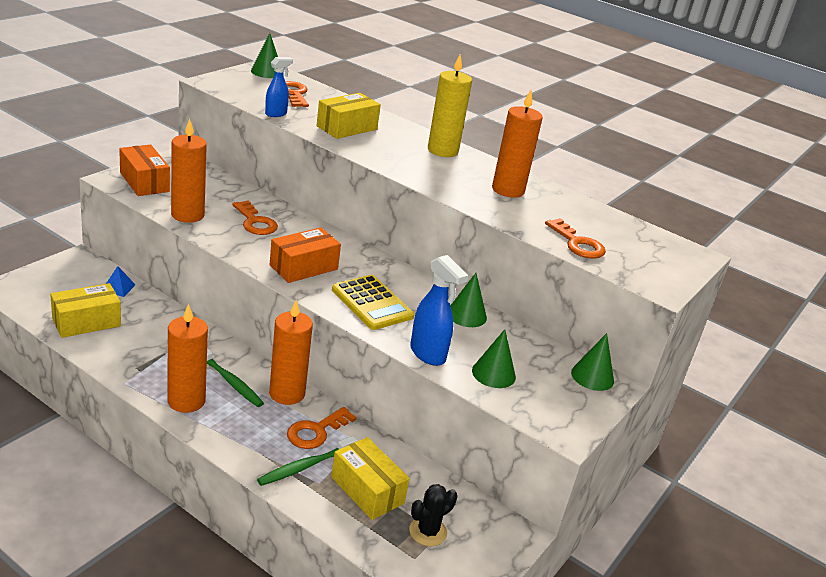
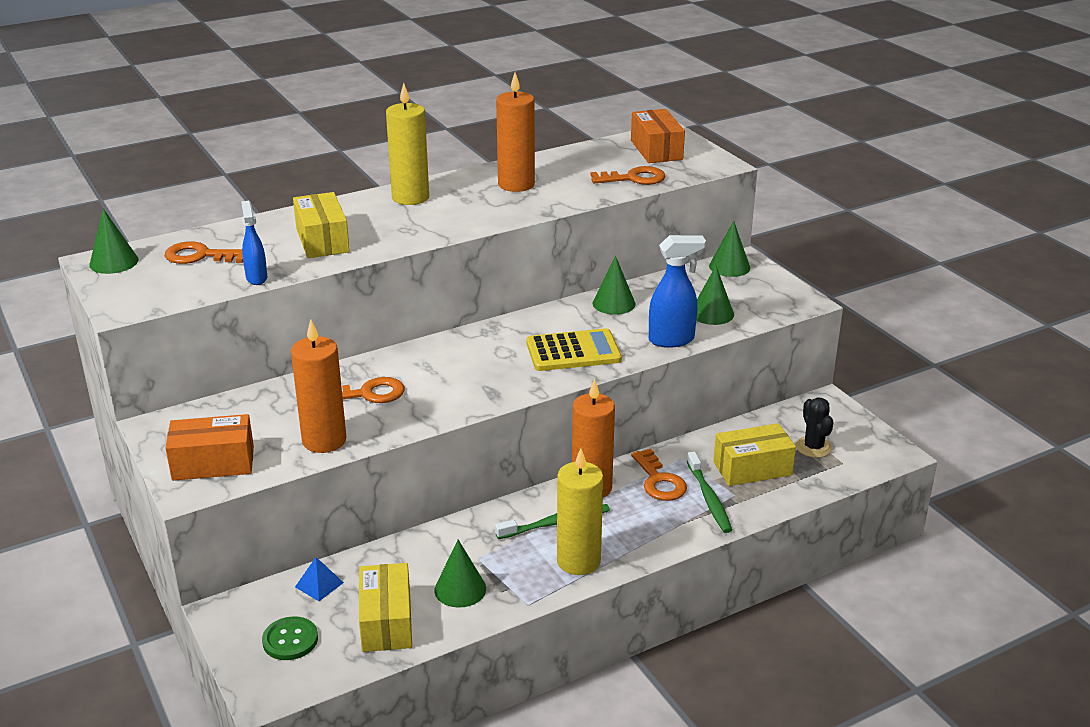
camera: 60 degrees left, 0 degrees up
orange candle [167,304,208,413] -> yellow candle [557,448,603,575]
orange box [270,227,341,283] -> orange box moved to [631,109,685,163]
none -> green button [262,616,318,660]
none -> green cone [434,540,486,608]

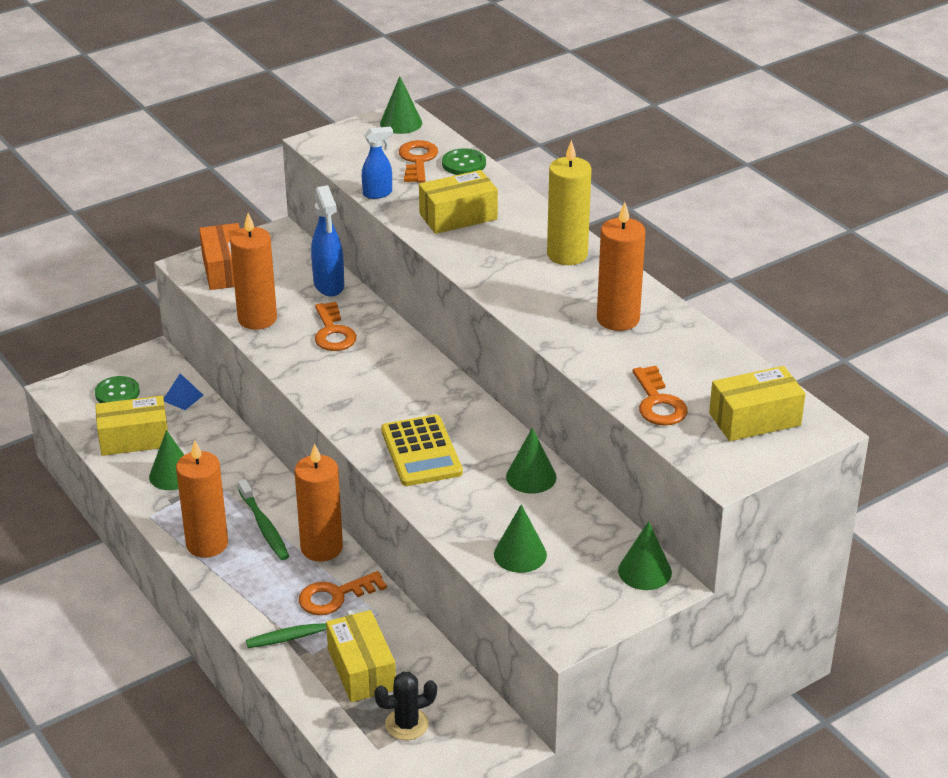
camera: 85 degrees right, 5 degrees up
yellow candle [557,448,603,575] -> orange candle [176,440,228,558]
orange box [631,109,685,163] -> yellow box [709,366,806,441]
blue spray bottle [649,235,706,348] -> blue spray bottle moved to [311,185,344,296]
none -> green button [442,148,486,175]

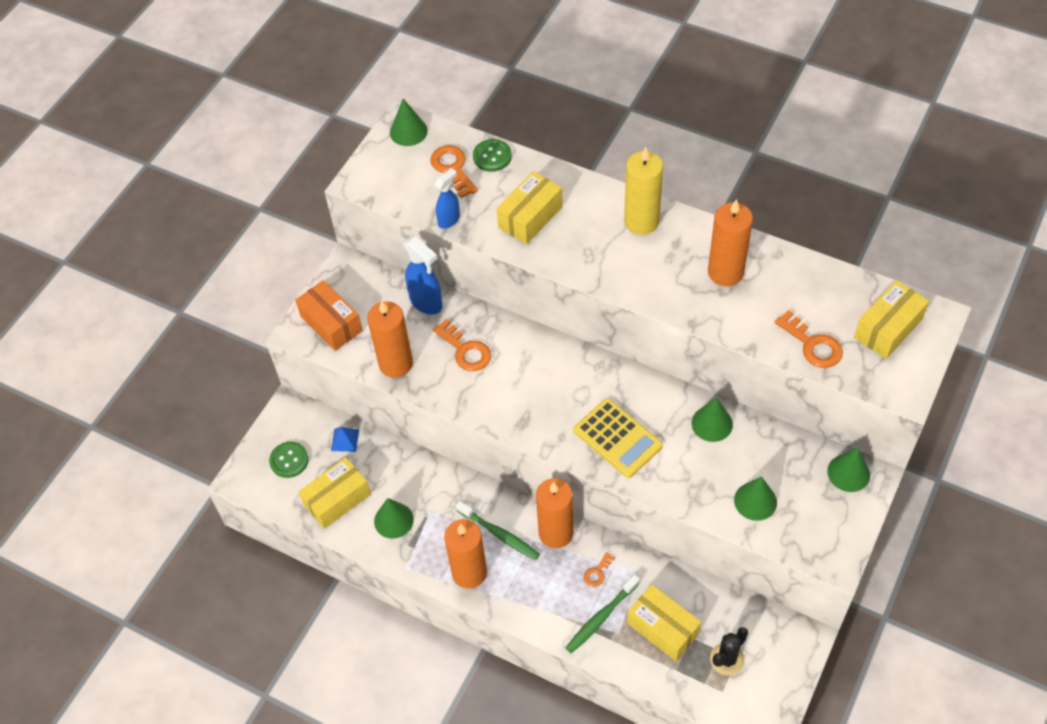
camera: 25 degrees left, 20 degrees up
orange key [299,571,387,615] -> orange key [584,552,615,587], size x0.55

